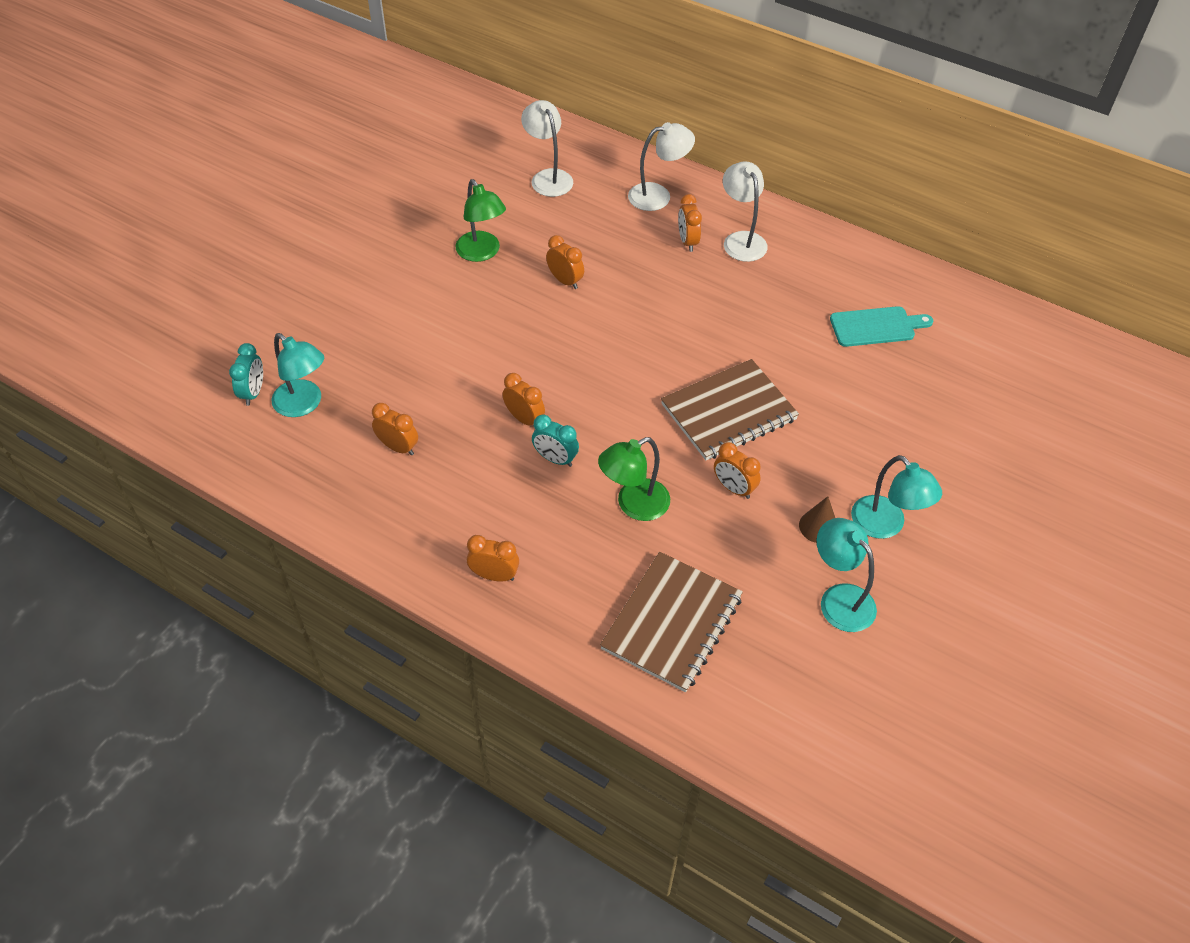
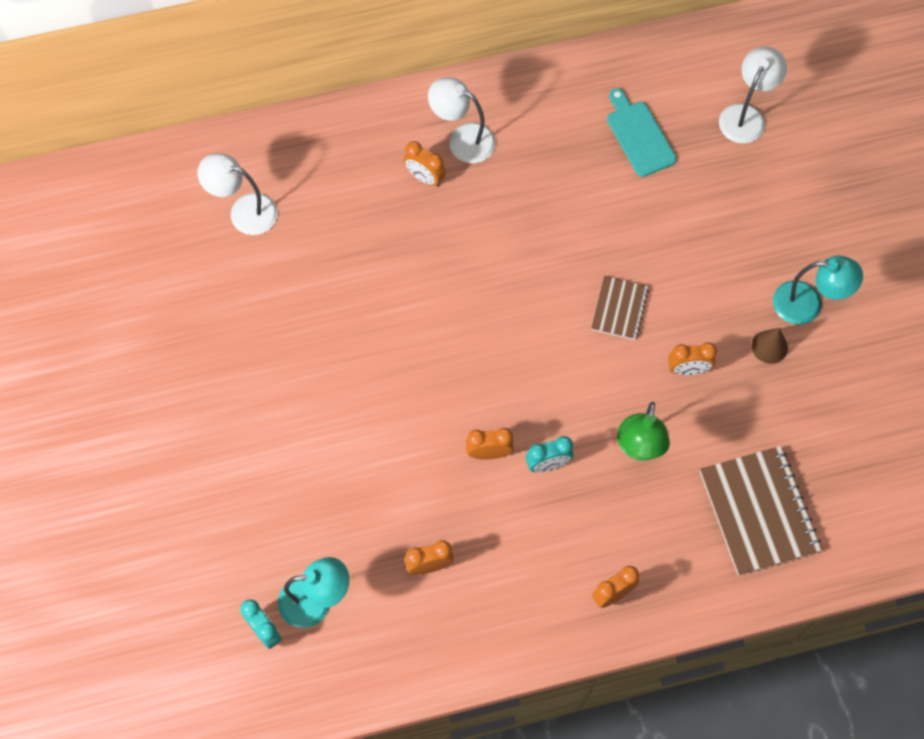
camera: 45 degrees left, 15 degrees up
green lamp [455,179,506,262] -> none
orange clock [546,235,584,289] -> none
white lamp [628,122,695,211] -> white lamp moved to [719,46,787,144]
brown notebook [661,359,799,460] -> brown notebook [591,276,649,340], size x0.55
turquoise lamp [817,518,877,632] -> none
turquoise cutting board [830,306,933,347] -> turquoise cutting board turned 60 degrees counterclockwise [607,88,677,177]

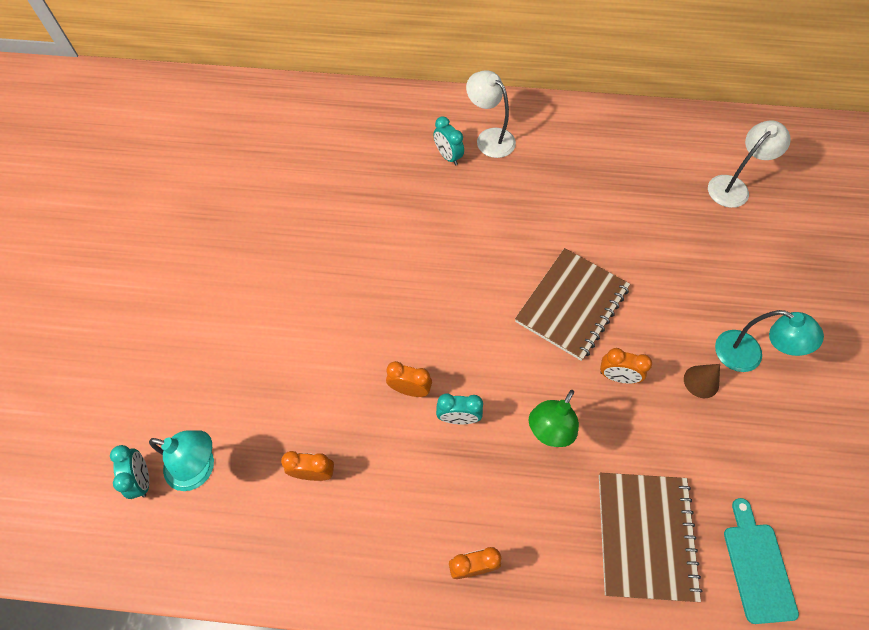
camera: 20 degrees right, 5 degrees down
white lamp [198,153,278,235] -> none
orange clock [404,141,446,187] -> turquoise clock [433,116,464,166]
brown notebook [591,276,649,340] -> brown notebook [515,248,630,361], size x1.81
turquoise cutting board [607,88,677,177] -> turquoise cutting board moved to [724,498,799,624]

